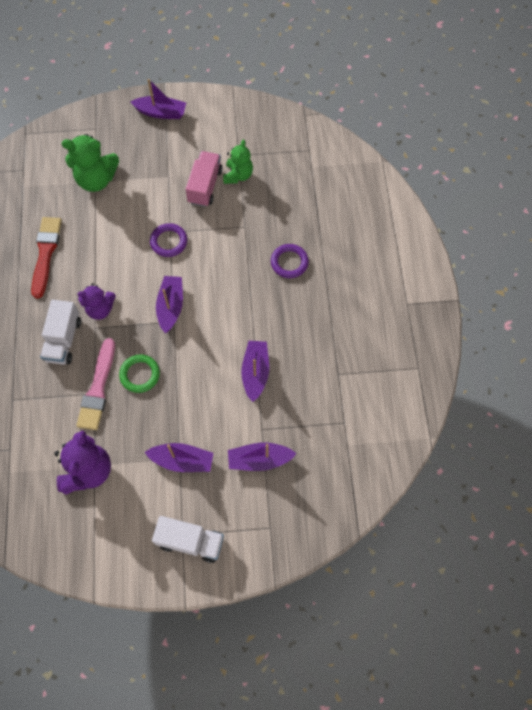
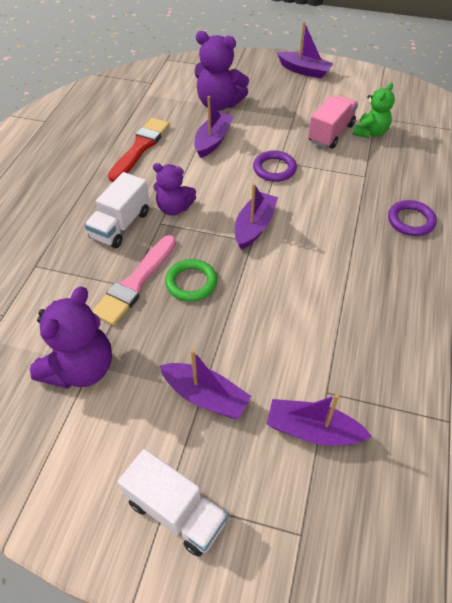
camera: 20 degrees right, 15 degrees down
green teddy bear [62,134,119,192] -> purple teddy bear [195,31,249,111]
purple boat [241,341,269,402] -> purple boat moved to [194,96,234,158]

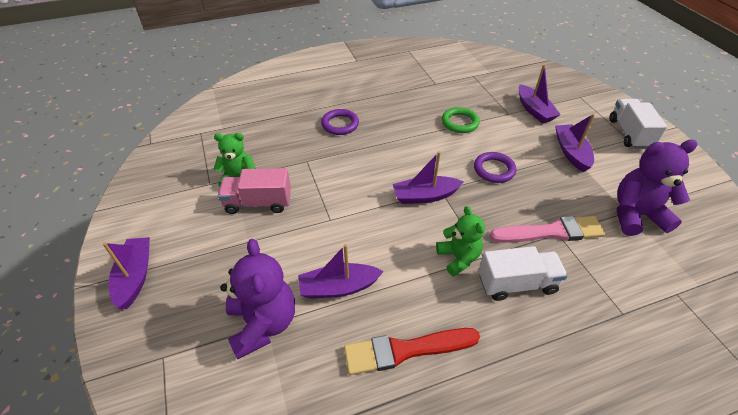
camera: 125 degrees left, 5 degrees down
purple teddy bear [153,163,196,216] -> green teddy bear [436,206,485,276]
green ring [165,259,217,302] -> green ring moved to [442,107,480,133]
purple ring [253,150,297,182] -> purple ring moved to [474,152,516,183]

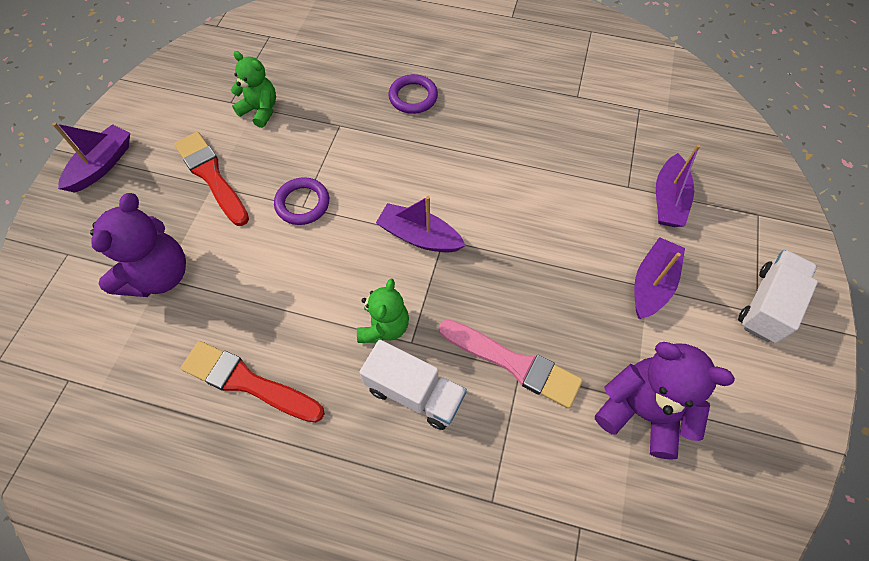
camera: 35 degrees right, 15 degrees up
pink truck [218,168,291,214] -> none
purple boat [298,244,384,299] -> none
green ring [442,107,480,133] -> none
purple ring [474,152,516,183] -> purple ring moved to [274,177,329,225]
none -> red brush [174,132,249,226]

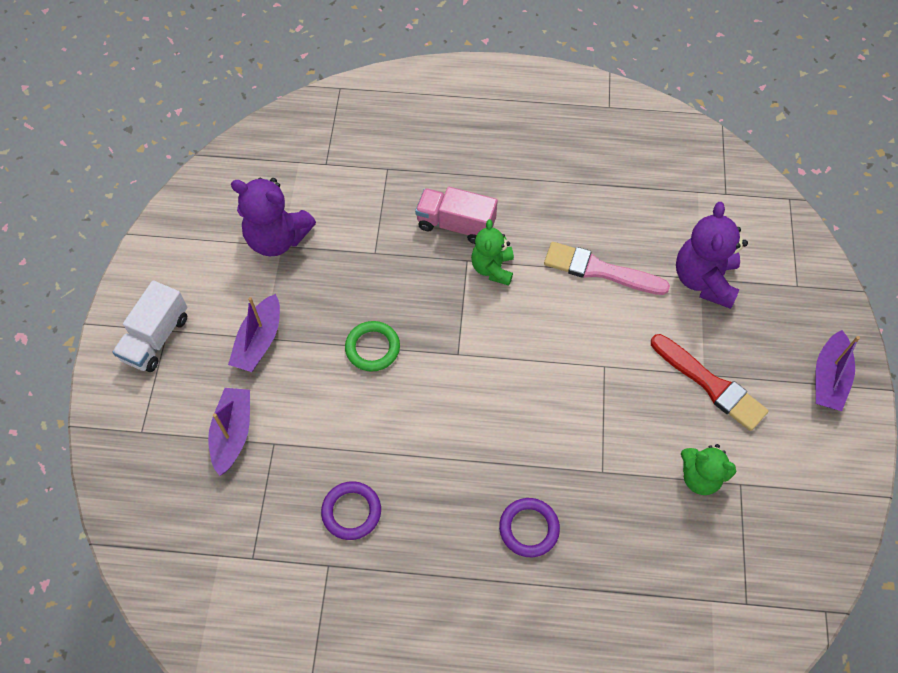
camera: 170 degrees right, 0 degrees up
red brush [180,341,325,423] -> none
purple ring [274,177,329,225] -> purple ring moved to [321,481,381,540]
white truck [359,340,467,430] -> pink truck [415,187,498,244]
purple boat [376,196,466,252] -> none
pink brush [439,319,583,409] -> pink brush moved to [544,242,670,295]
none -> green ring [345,321,400,372]

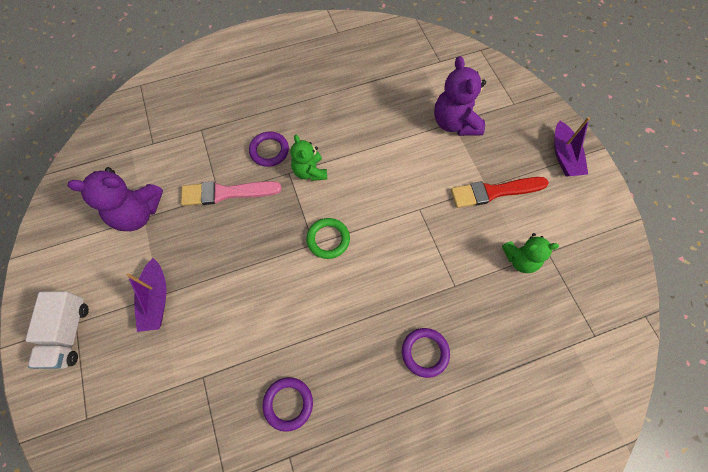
camera: 25 degrees left, 5 degrees up
purple boat [208,388,250,476] -> none
green ring [345,321,400,372] -> green ring moved to [306,218,350,259]
pink truck [415,187,498,244] -> purple ring [249,132,289,167]
pink brush [544,242,670,295] -> pink brush moved to [181,181,281,206]
red brush [651,334,769,431] -> red brush turned 150 degrees clockwise [451,177,549,208]

